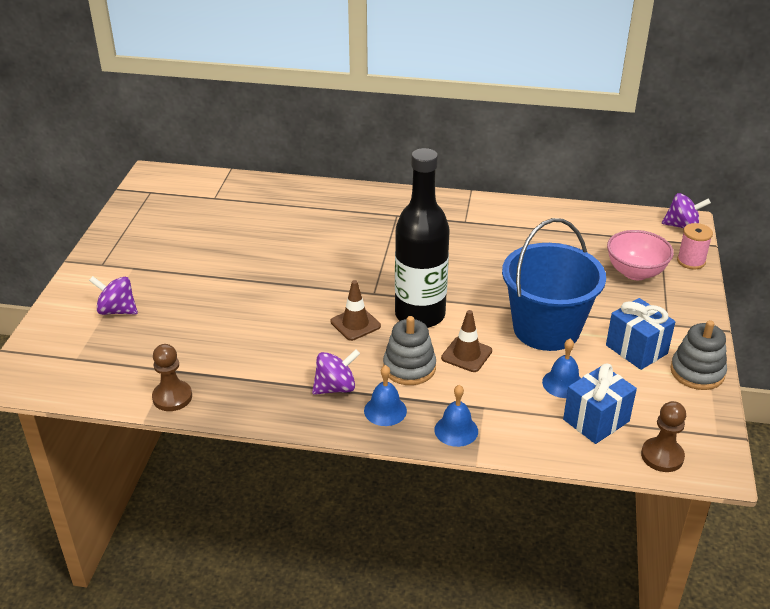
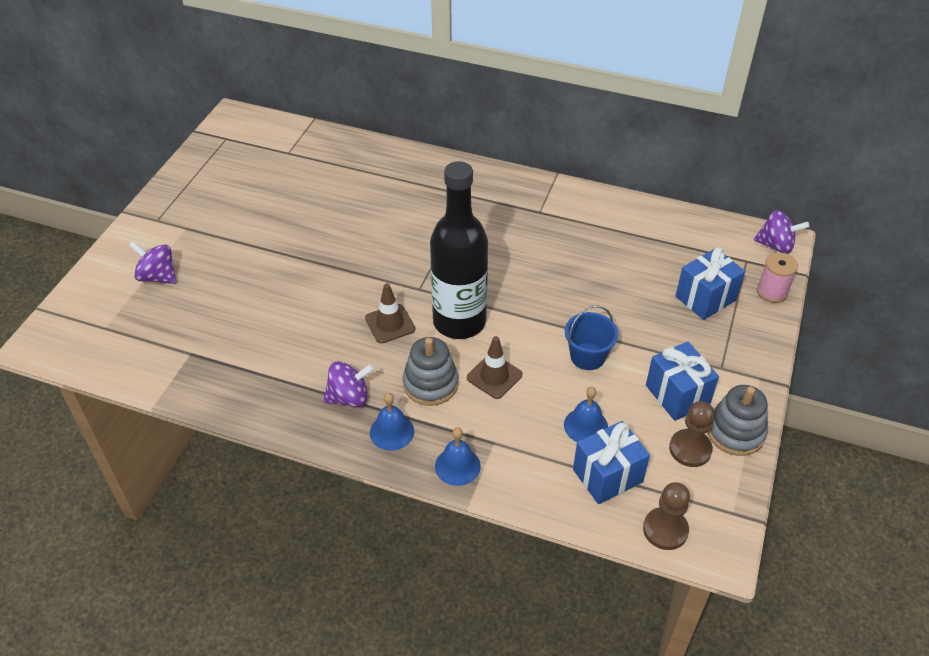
camera: 10 degrees right, 10 degrees up
brown pawn [152,344,192,411] -> brown pawn moved to [669,401,715,467]
blue bucket [502,218,606,351] -> blue bucket [565,305,618,370], size x0.49
pink bowl [607,230,674,280] -> blue gift [676,247,745,320]

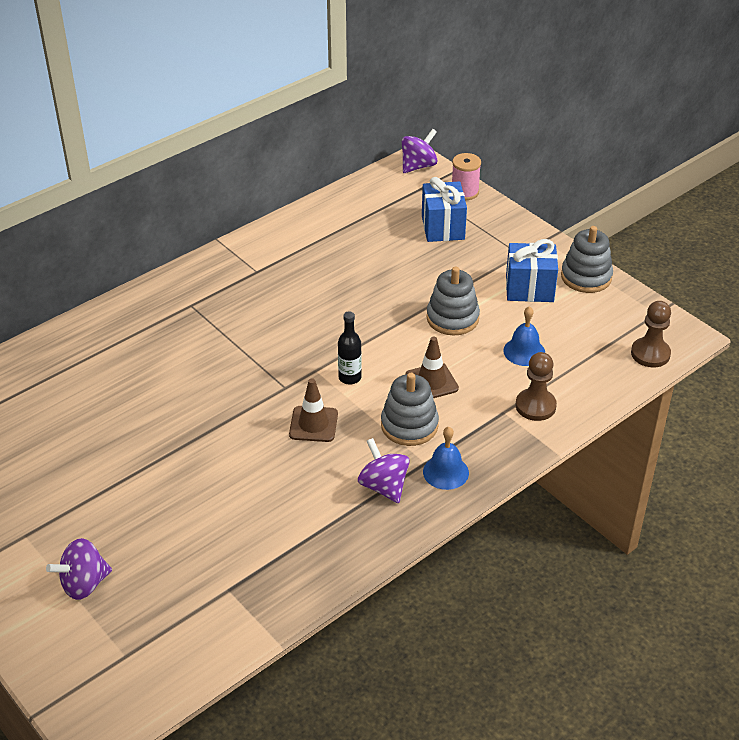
camera: 60 degrees left, 5 degrees down
purple spinning top [323,361,374,407] -> purple spinning top turned 45 degrees counterclockwise [358,438,410,503]
black bottle [430,161,488,339] -> black bottle [338,311,362,385], size x0.41
blue bell [435,427,481,486] -> none
blue bucket [565,305,618,370] -> grey stacking toy [426,266,480,336]
blue gift [573,421,650,504] -> none
brown pawn [669,401,715,467] -> brown pawn moved to [516,352,557,421]

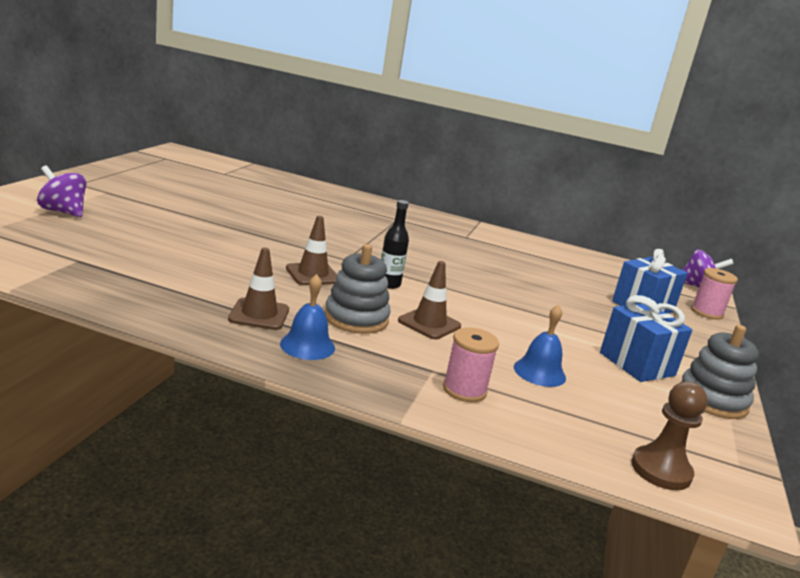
camera: 55 degrees right, 20 degrees down
purple spinning top [358,438,410,503] -> brown traffic cone [228,248,289,330]
grey stacking toy [426,266,480,336] -> none
brown pawn [516,352,557,421] -> pink spool [443,327,499,402]

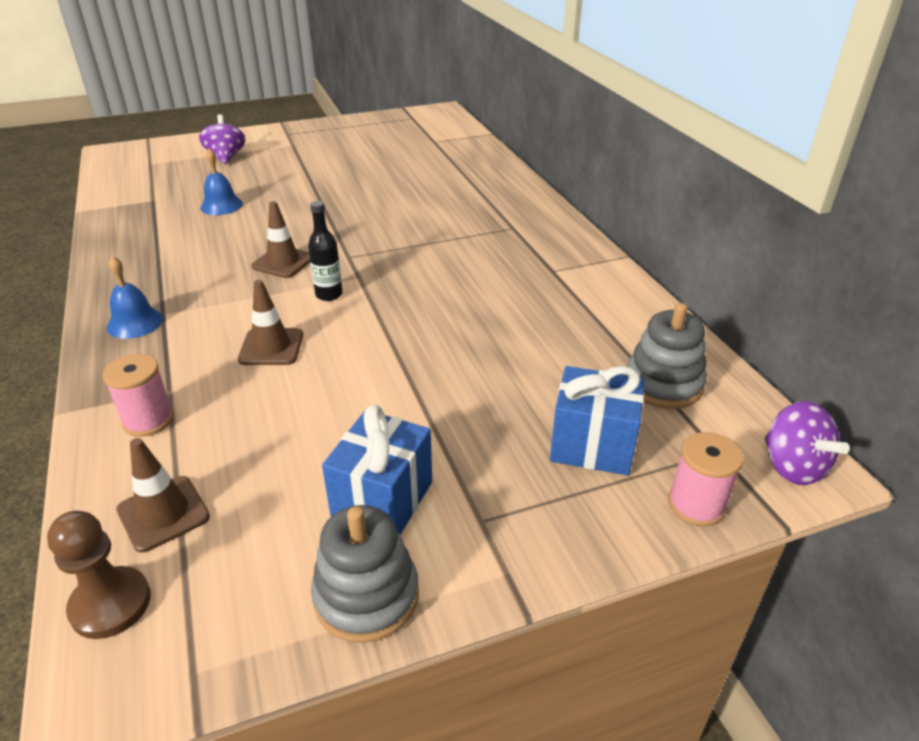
camera: 55 degrees right, 15 degrees up
brown traffic cone [228,248,289,330] -> brown traffic cone moved to [116,438,210,553]
grey stacking toy [325,244,391,334] -> grey stacking toy moved to [627,303,707,409]
blue bell [514,304,566,387] -> blue bell moved to [200,148,243,215]

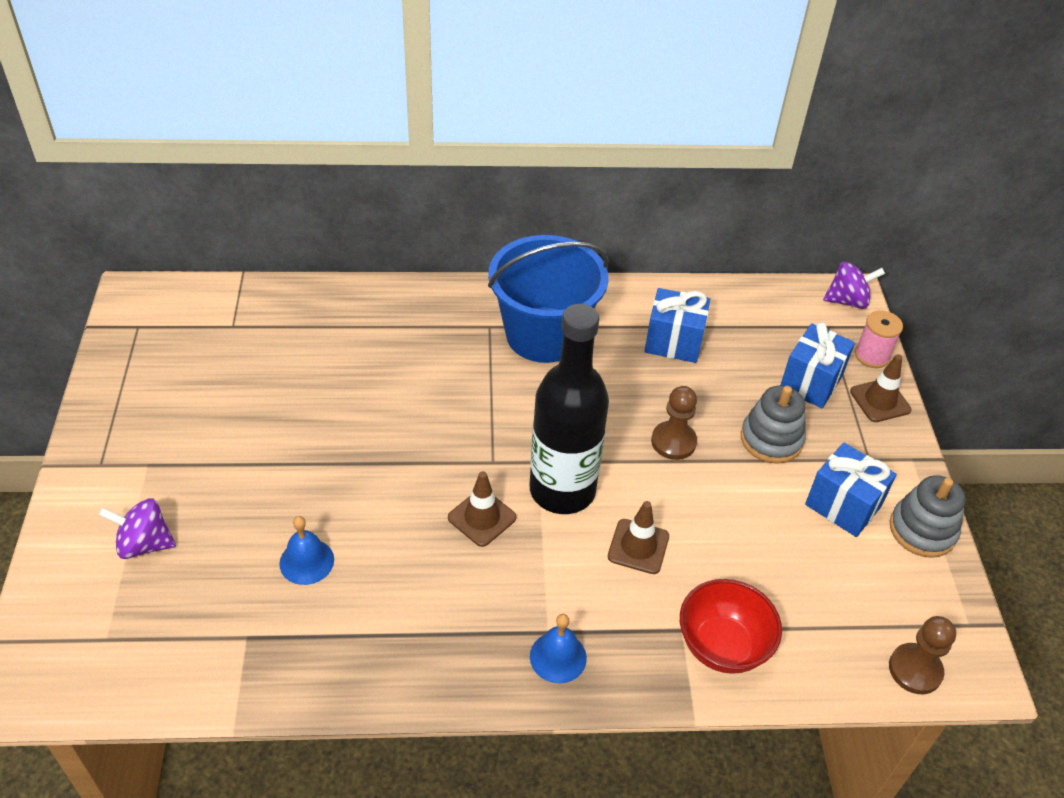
camera: 75 degrees left, 10 degrees up
pink spool [103,354,174,437] -> red bowl [680,579,782,674]
brown traffic cone [116,438,210,553] -> brown traffic cone moved to [850,354,911,422]
black bottle [308,201,343,301] -> black bottle [529,304,609,514], size x2.45
grey stacking toy [627,303,707,409] -> grey stacking toy moved to [741,386,806,464]
none -> blue bucket [488,235,609,363]
none -> blue gift [645,288,710,363]
none -> brown pawn [651,386,697,460]

